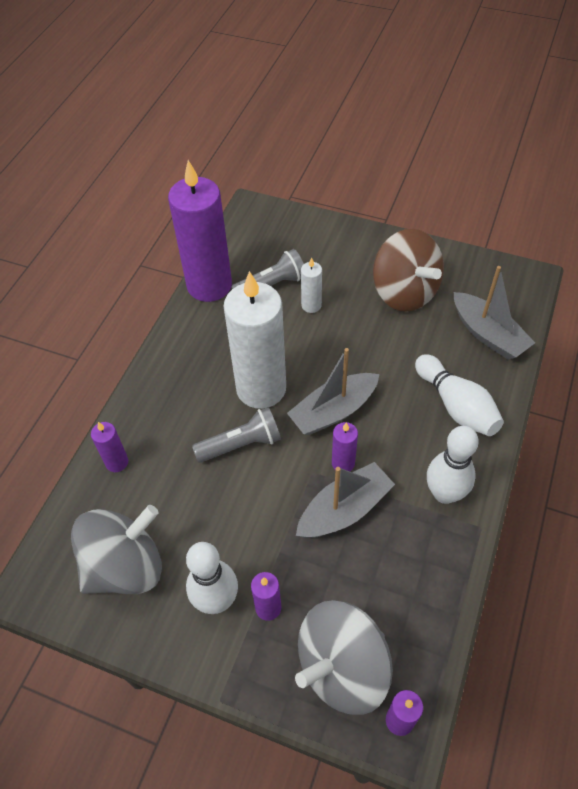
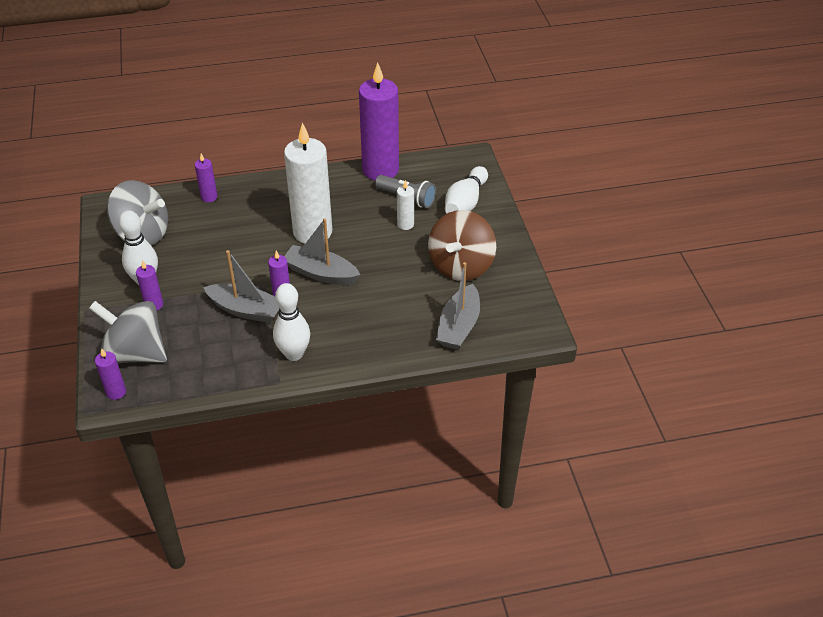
camera: 55 degrees right, 10 degrees down
grey flashlight [192,407,281,463] -> none
white bowling pin [415,354,504,436] -> white bowling pin moved to [445,166,488,214]

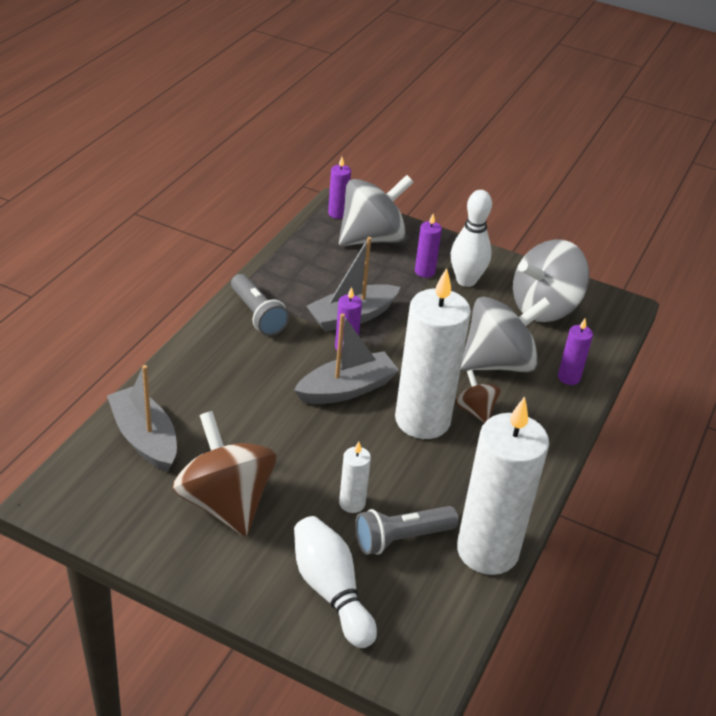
camera: 125 degrees right, 5 degrees down
white bowling pin [273,283,310,361] -> grey flashlight [231,274,289,336]
purple candle [359,62,399,180] -> white candle [457,397,549,575]
none -> brown spinning top [455,370,500,423]
none -> grey spinning top [461,297,552,372]

